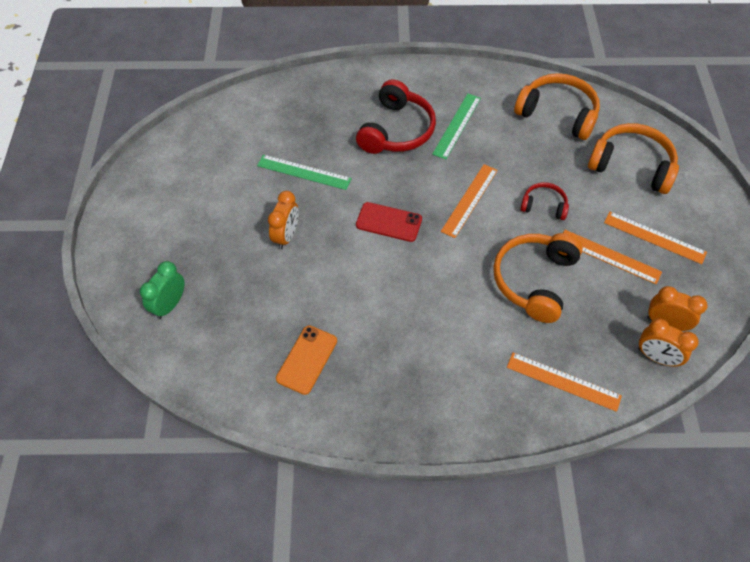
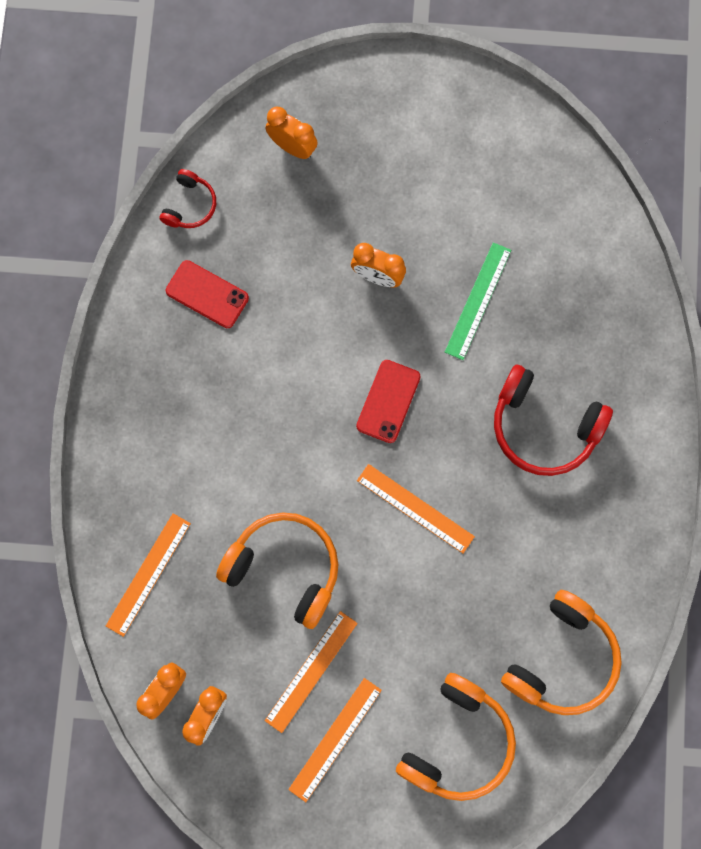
camera: 95 degrees right, 20 degrees up
green clock [140,261,185,319] -> orange clock [265,107,318,159]
orange phone [276,325,337,395] -> red phone [166,260,249,328]
green ruler [432,94,481,159] -> none
red headphones [520,182,569,220] -> red headphones moved to [160,169,216,228]

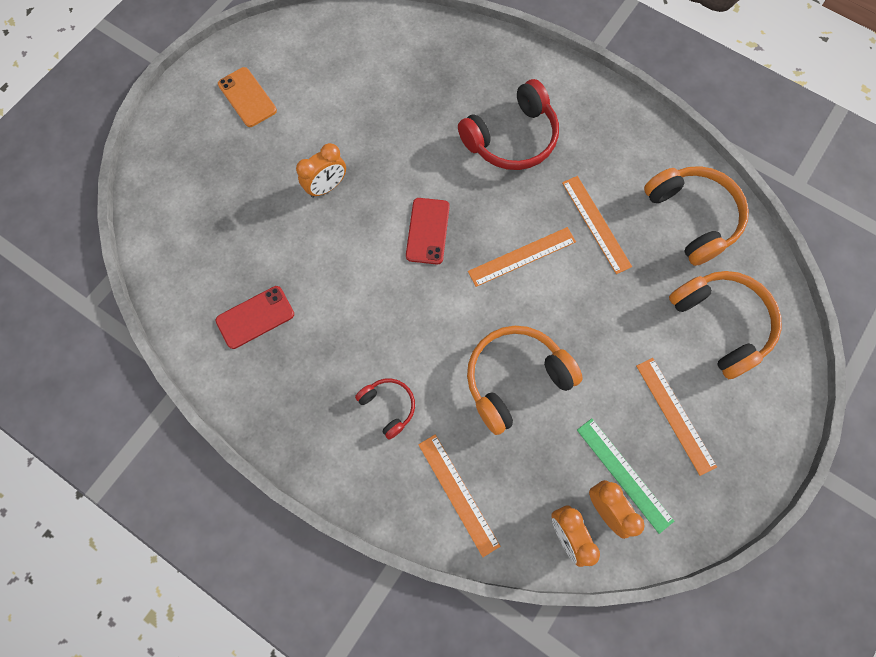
camera: 60 degrees left, 5 degrees down
red headphones [160,169,216,228] -> red headphones moved to [355,378,415,440]
orange clock [265,107,318,159] -> none
orange ruler [265,611,358,733] -> orange ruler moved to [562,176,632,274]
red phone [356,360,421,443] -> red phone turned 45 degrees clockwise [406,198,450,264]
green ruler [445,242,511,360] -> green ruler moved to [577,418,674,534]
none -> orange phone [218,67,277,127]

